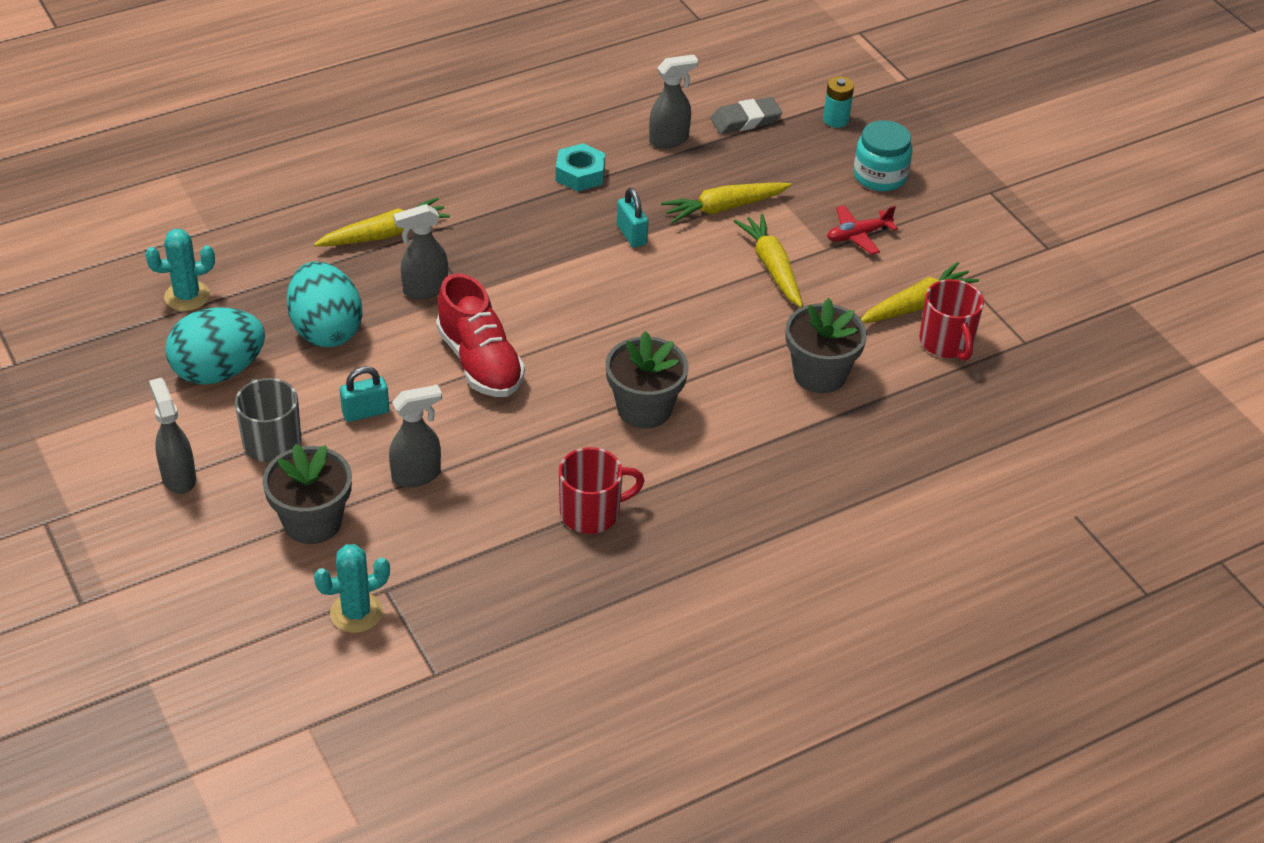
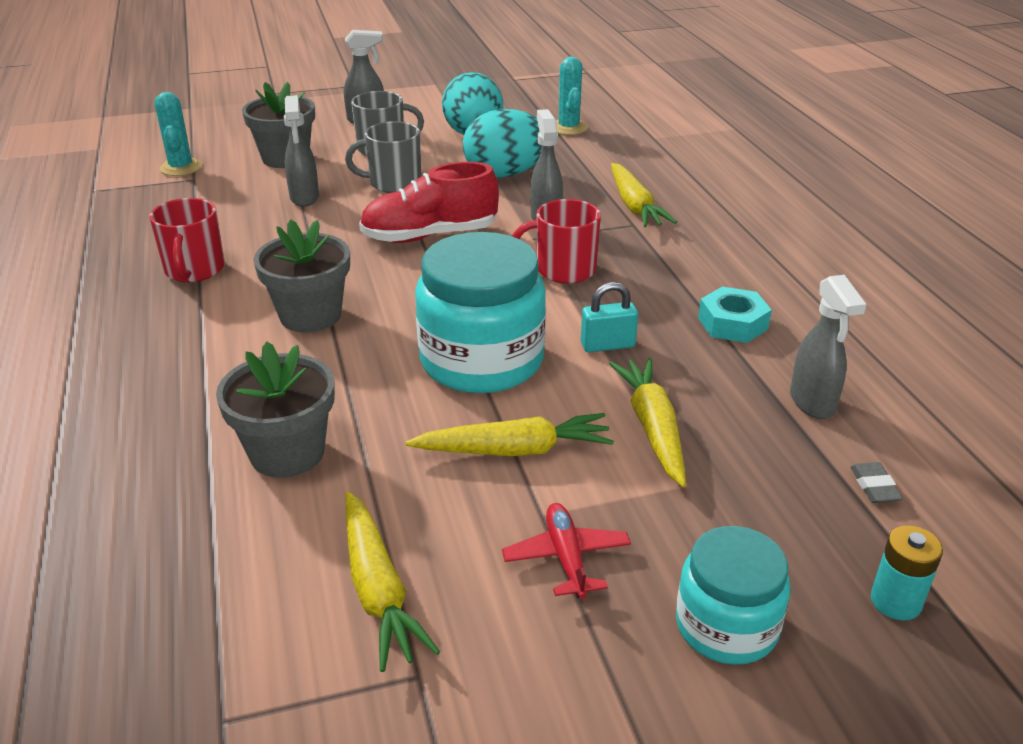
camera: 105 degrees right, 10 degrees down
turquoise padlock [340,366,389,422] -> grey mug [345,121,421,193]
grey eraser [711,97,782,134] -> grey eraser [850,462,903,503], size x0.57
red mug [919,279,984,361] -> red mug moved to [512,199,601,284]
none -> turquoise jar [415,232,546,393]

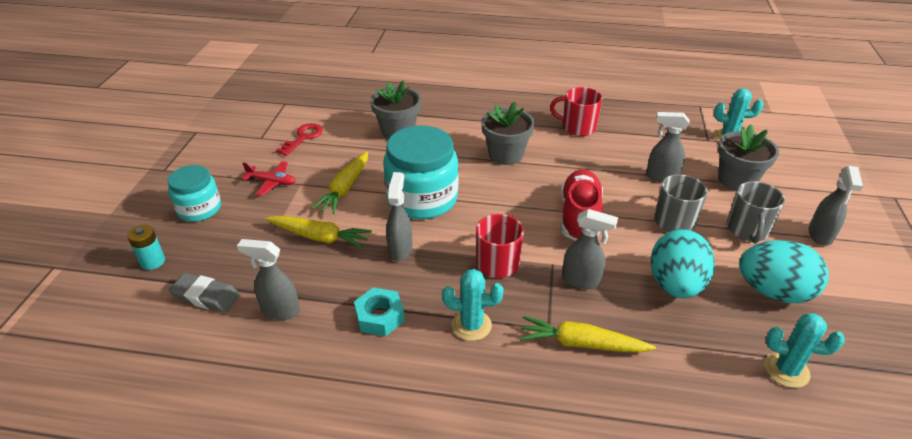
camera: 115 degrees right, 5 degrees up
yellow carrot [345,491,440,672] -> red key [276,123,323,156]
turquoise padlock [581,282,638,352] -> grey spray bottle [386,172,412,261]
grey eraser [850,462,903,503] -> grey eraser [169,273,240,313], size x1.74
none -> turquoise cactus [442,269,504,341]

